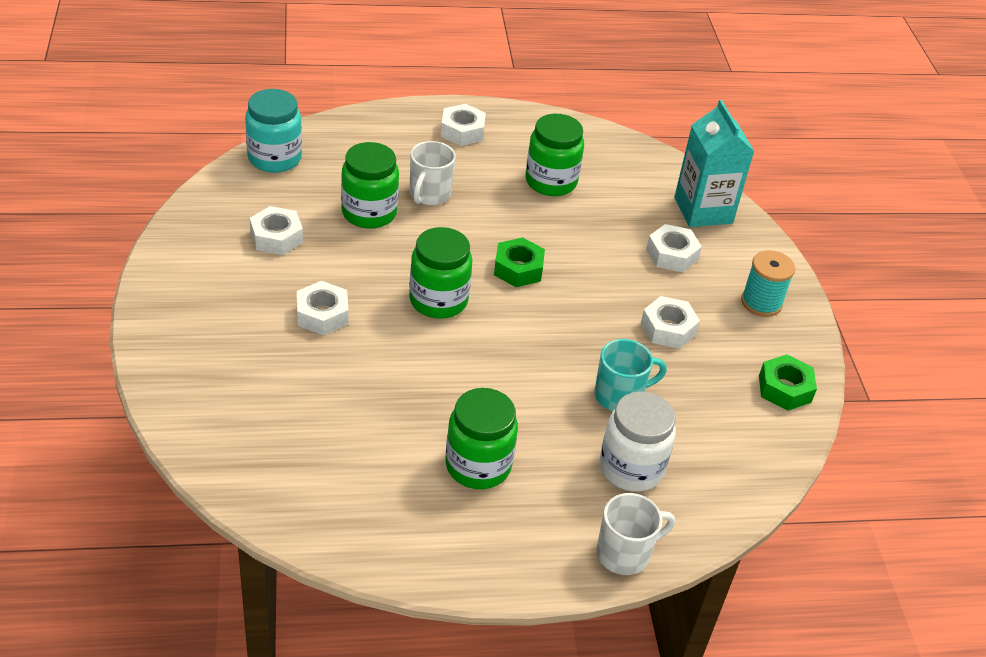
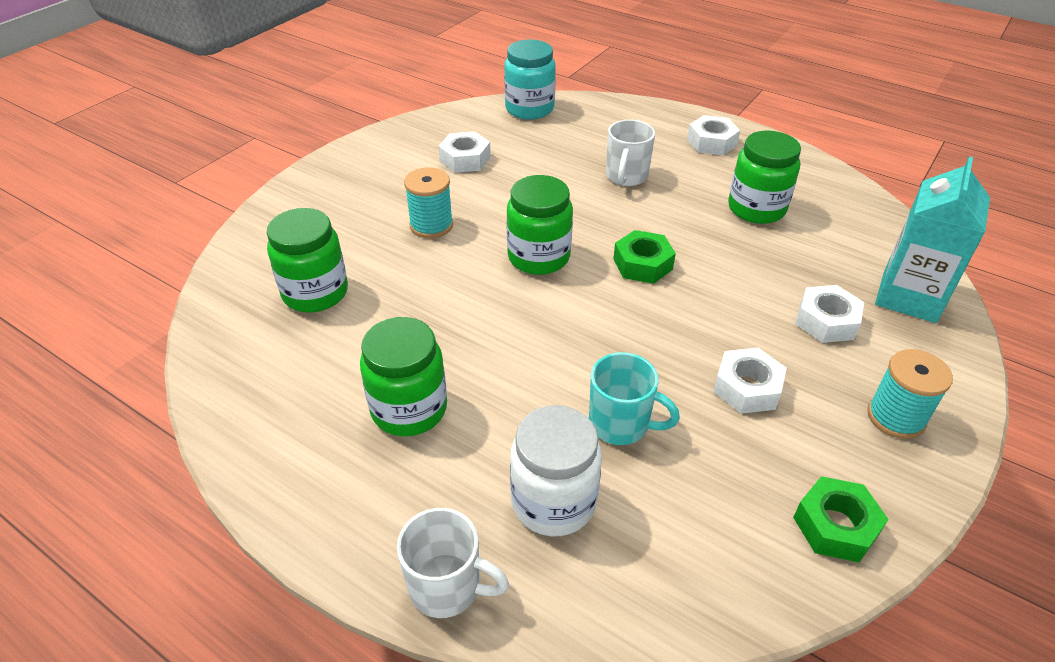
camera: 45 degrees right, 0 degrees up
white nut [297,281,349,335] -> turquoise spool [404,167,453,238]
green jar [341,142,399,229] -> green jar moved to [267,208,348,313]
white mug [410,141,456,205] -> white mug turned 45 degrees counterclockwise [606,120,655,186]

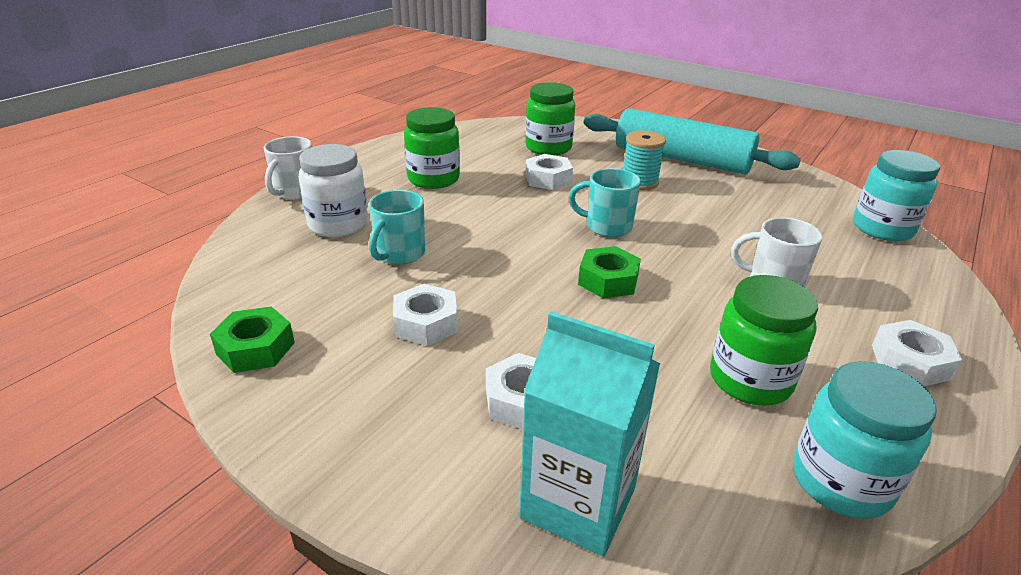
camera: 90 degrees right, 10 degrees down
white nut [438,131,491,173] -> white nut moved to [525,154,573,190]
green jar [507,175,573,275] -> turquoise mug [568,168,641,237]
turquoise spool [867,349,953,439] -> none
none -> turquoise rolling pin [584,108,801,174]
none -> turquoise jar [793,361,937,519]

